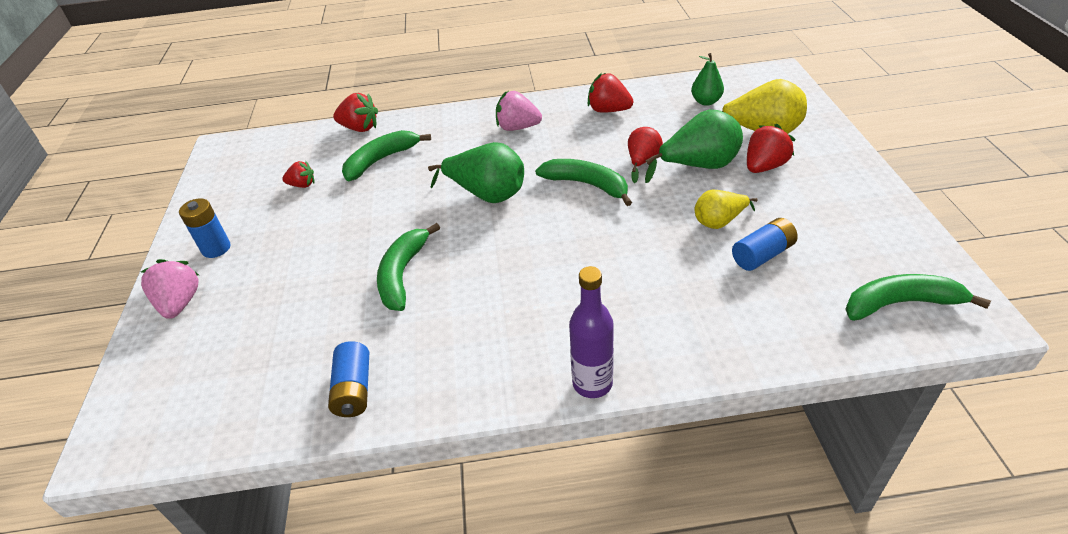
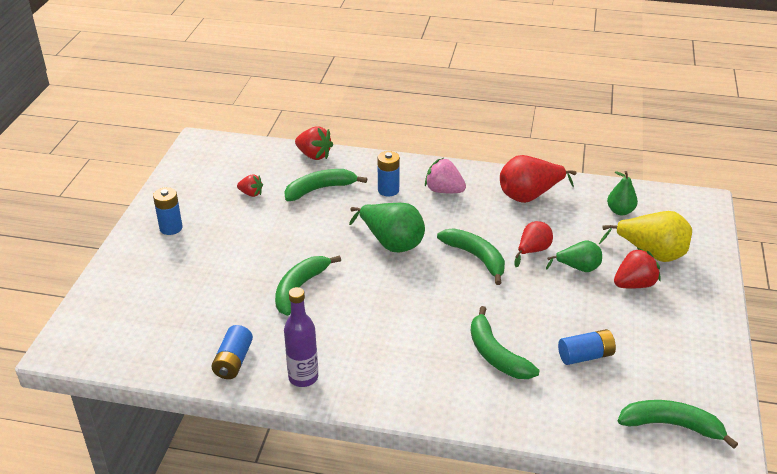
camera: 15 degrees right, 5 degrees down
pink strawberry [141,259,199,319] -> none
purple bottle [569,266,614,398] -> purple bottle moved to [284,287,318,387]
red strawberry [588,73,633,113] -> red pear [500,155,576,203]
green pear [645,109,743,183] -> green pear [546,240,602,272], size x0.61
yellow pear [694,190,758,229] -> none
none -> blue battery [377,151,400,197]
none -> green banana [471,306,540,379]

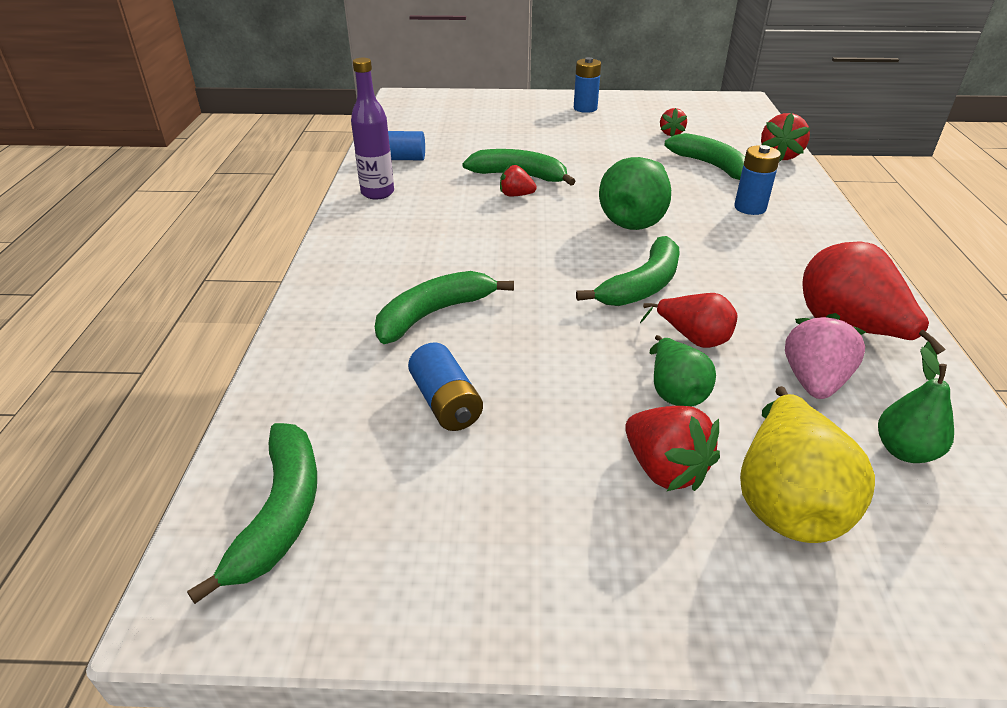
camera: 80 degrees right, 0 degrees up
pink strawberry [425,158,466,193] -> pink strawberry moved to [785,313,866,399]
none -> red strawberry [500,164,537,196]

